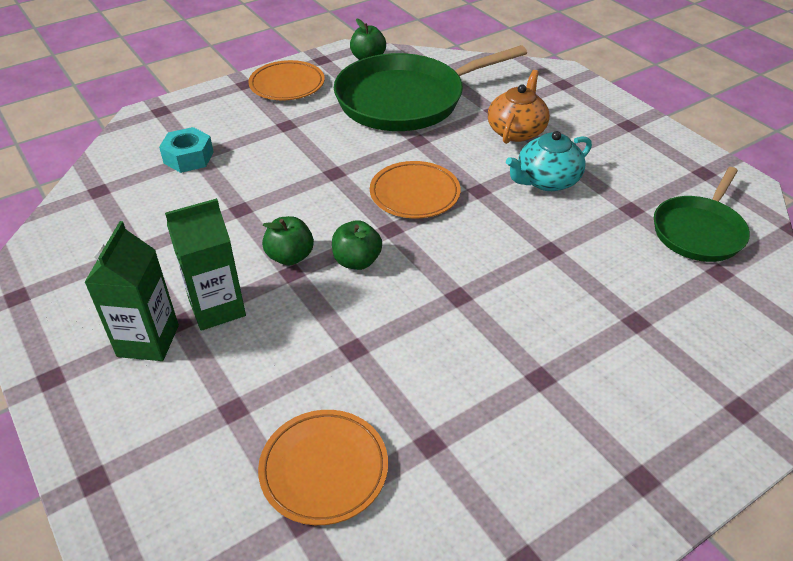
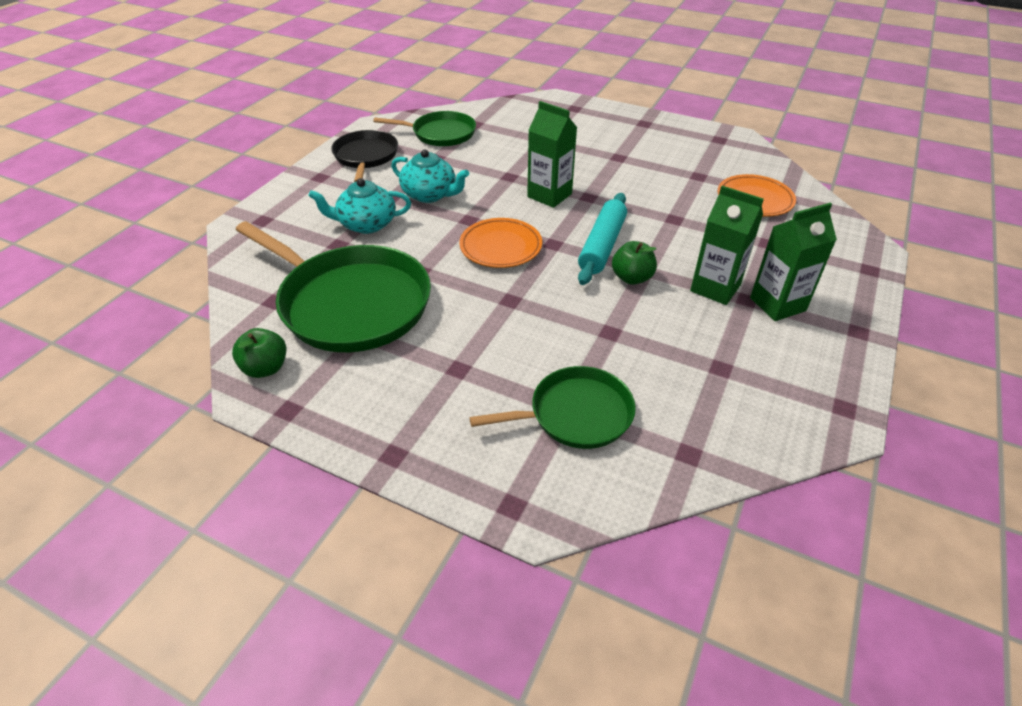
camera: 120 degrees left, 0 degrees up
turquoise nut [159,127,214,173] -> green pan [470,366,636,449]
orange plate [248,60,325,100] -> none
green apple [332,220,382,270] -> turquoise rolling pin [578,193,627,285]
orange teapot [488,70,550,144] -> turquoise teapot [308,178,411,234]
none -> black pan [331,130,398,182]
none -> green carton [527,101,577,208]

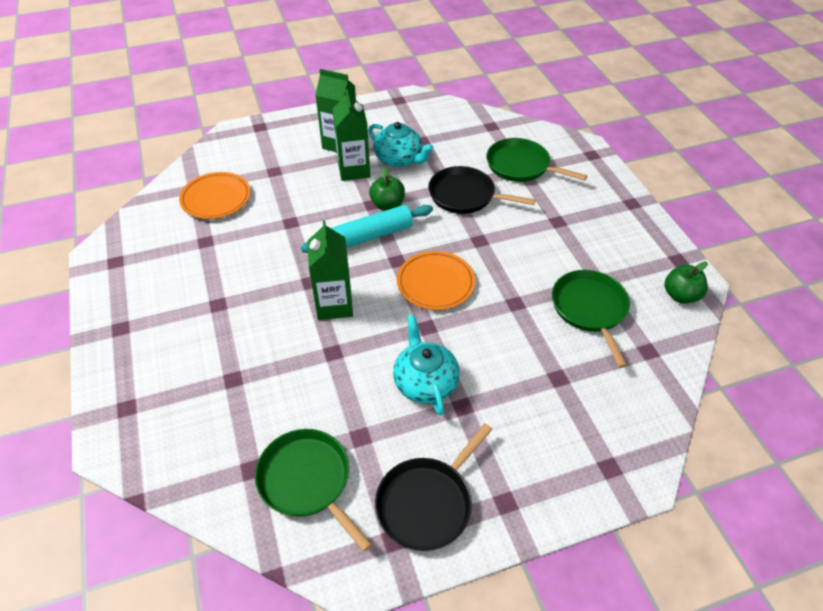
camera: 135 degrees left, 5 degrees up
green pan [235,221,431,352] -> green pan [552,270,630,368], size x0.58
turquoise teapot [308,178,411,234] -> turquoise teapot moved to [369,122,434,167]
none -> black pan [428,166,536,214]

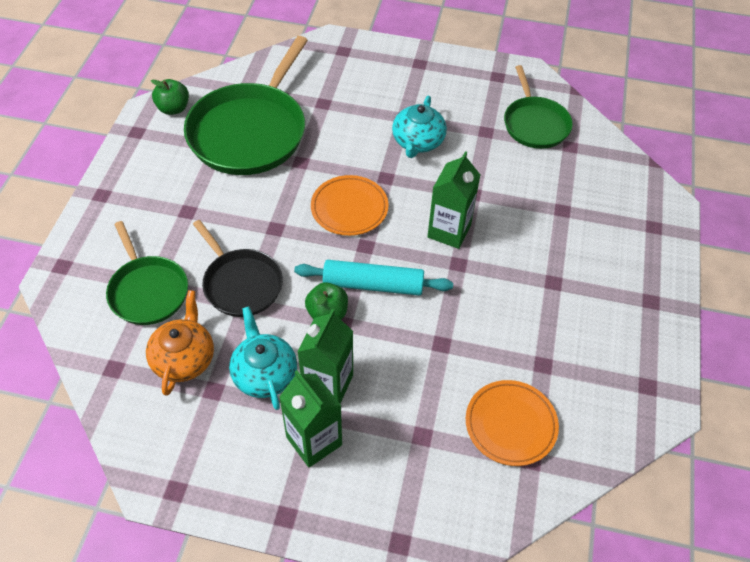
camera: 150 degrees left, 5 degrees up
black pan [375,424,493,551] -> none
green pan [552,270,630,368] -> green pan [184,36,308,175], size x1.72
none -> orange teapot [146,290,214,396]

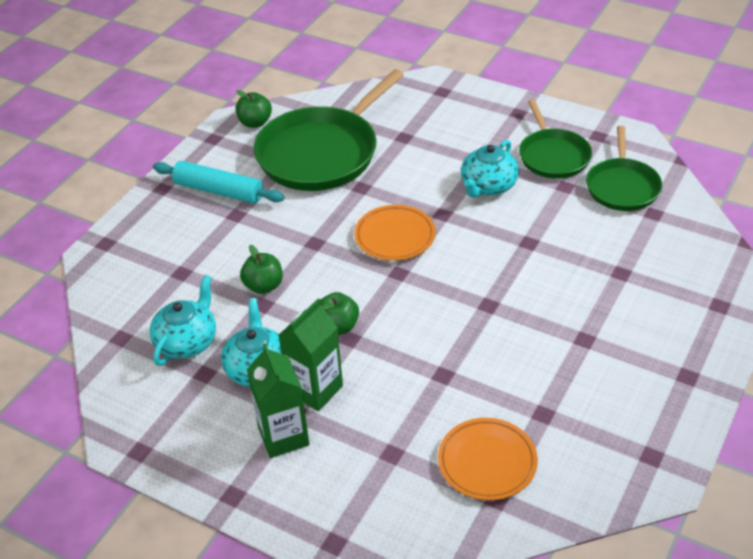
camera: 20 degrees right, 10 degrees down
green pan [106,221,188,325] -> green pan moved to [519,99,592,179]
orange teapot [146,290,214,396] -> turquoise teapot [150,275,216,366]
black pan [193,220,283,317] -> green apple [240,245,283,294]
turquoise rolling pin [294,260,453,296] -> turquoise rolling pin moved to [153,161,284,203]
green carton [427,151,480,249] -> none

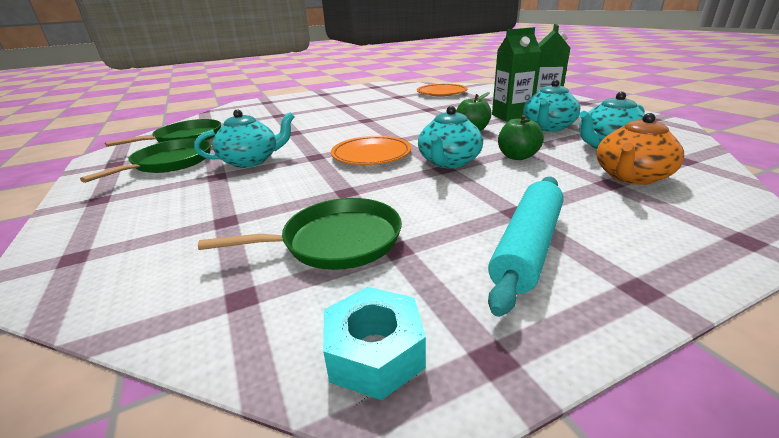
camera: 145 degrees left, 15 degrees down
turquoise rolling pin [153,161,284,203] -> turquoise rolling pin turned 60 degrees clockwise [488,177,564,317]
green apple [236,90,272,128] -> turquoise nut [323,287,426,400]
green pan [254,69,404,191] -> green pan [198,198,402,270], size x0.58
none -> turquoise teapot [418,106,483,168]
none -> orange teapot [597,113,684,185]

